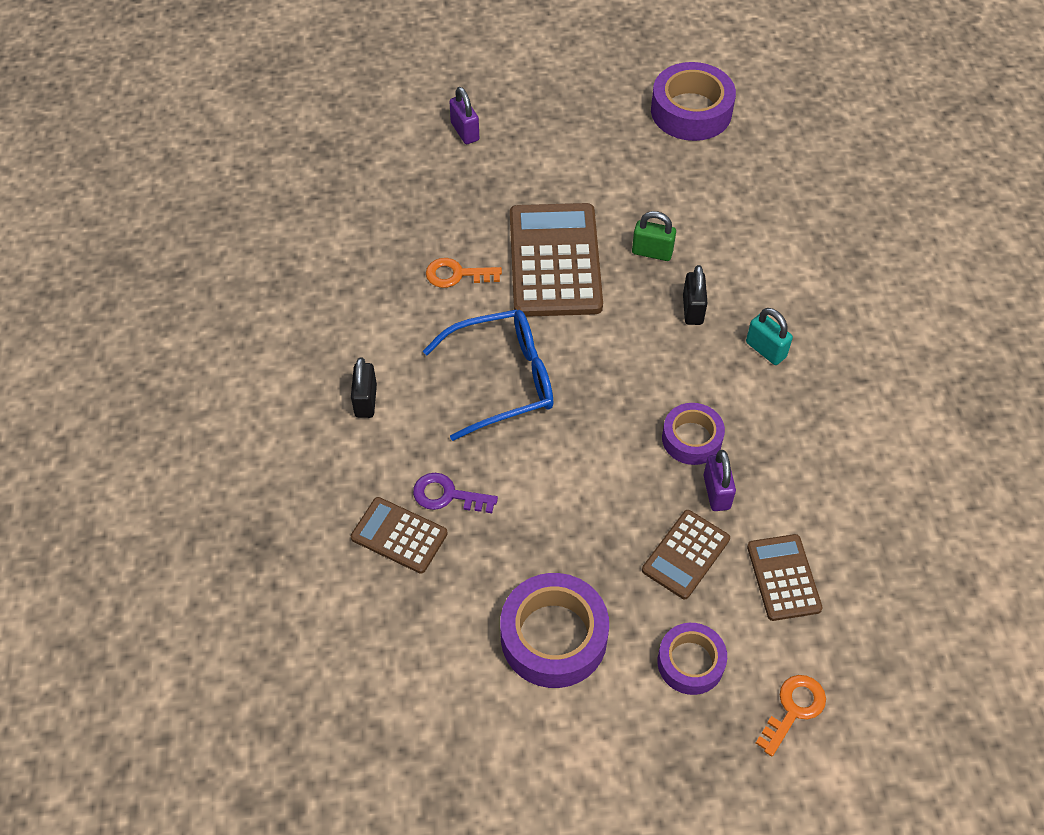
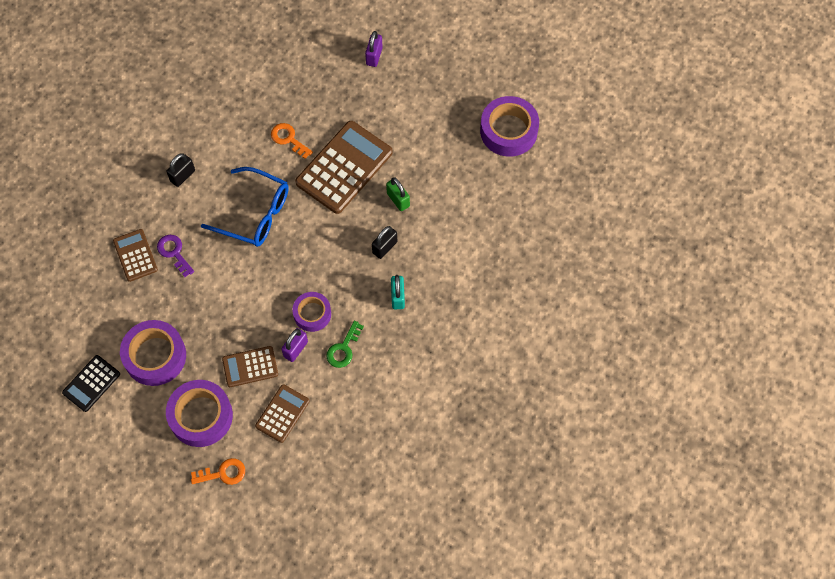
camera: 40 degrees right, 10 degrees up
purple tape [657,623,727,695] -> purple tape [166,380,233,447], size x1.62
none -> black calculator [62,355,120,412]
none -> green key [326,321,364,368]

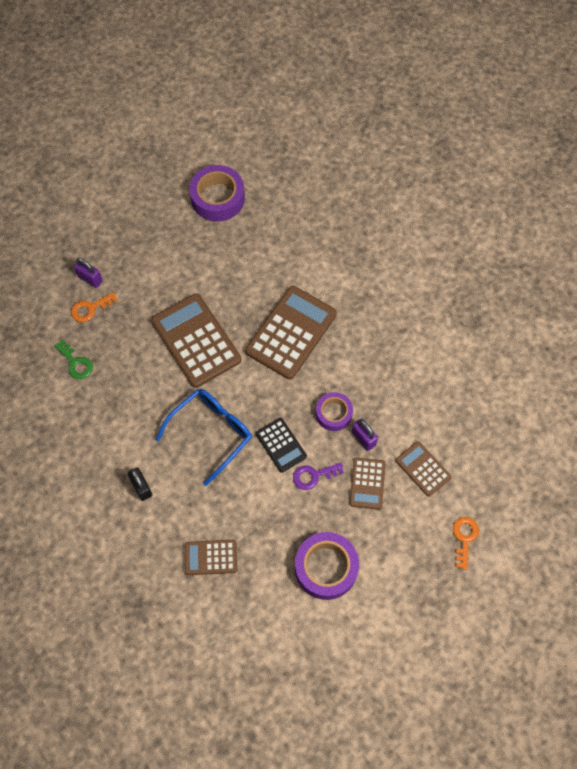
camera: 70 degrees left, 0 degrees up
black calculator [62,355,120,412] -> black calculator moved to [256,418,307,473]
purple key [157,235,194,277] -> purple key moved to [293,462,344,490]
purple tape [166,380,233,447] -> none
orange key [271,123,313,159] -> orange key moved to [71,292,118,322]
green key [326,321,364,368] -> green key moved to [55,340,93,379]
black padlock [372,226,397,259] -> brown calculator [245,286,337,380]
green padlock [386,177,410,211] -> none
turquoise padlock [391,275,405,309] -> none

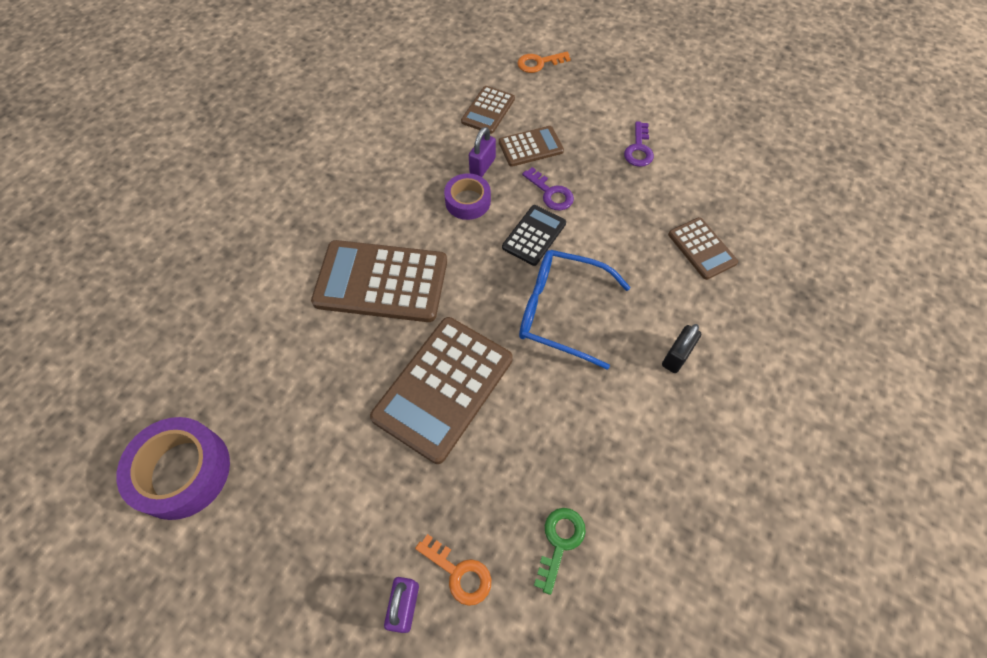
camera: 115 degrees left, 5 degrees down
purple tape [295,532,359,600] -> purple key [624,121,654,167]

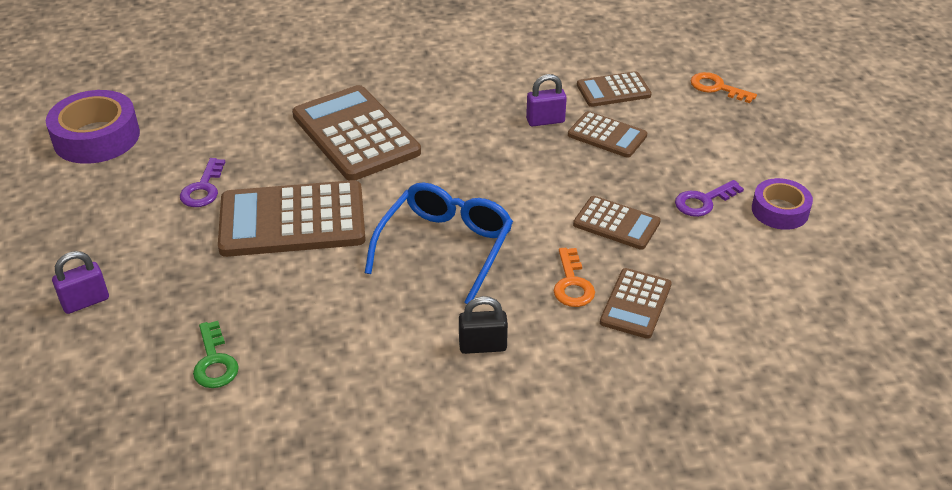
camera: 50 degrees right, 20 degrees down
orange key [415,534,491,606] -> orange key moved to [554,248,595,307]
purple tape [444,173,491,220] -> purple tape moved to [752,178,813,230]
black calculator [502,205,566,266] -> none
blue glasses [519,250,631,370] -> blue glasses turned 45 degrees clockwise [365,182,513,304]
purple key [522,167,574,211] -> purple key moved to [180,158,225,207]
green key [534,508,586,595] -> green key turned 90 degrees clockwise [193,321,239,388]
none -> brown calculator [573,196,661,250]

